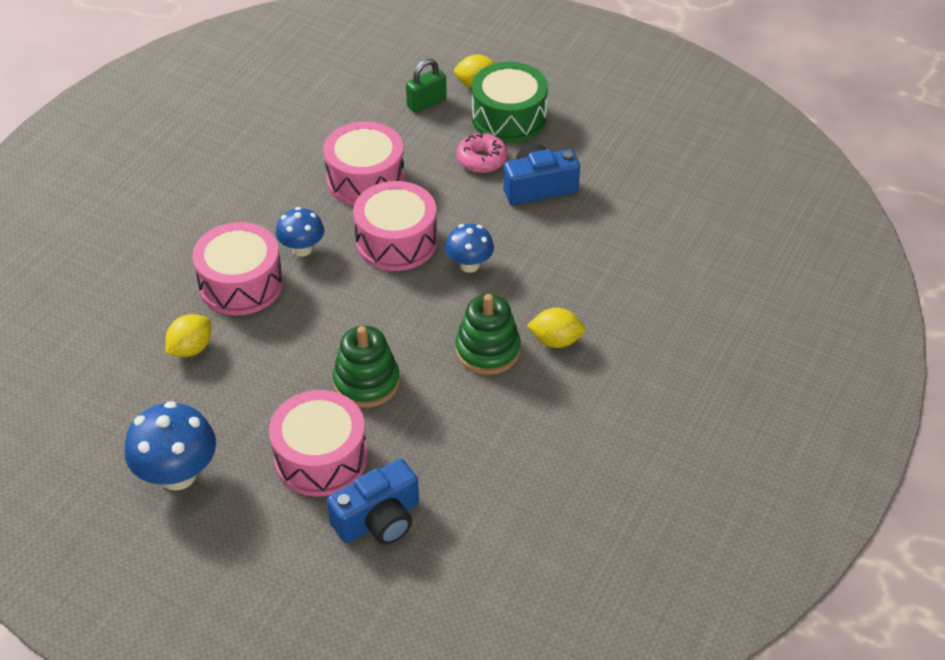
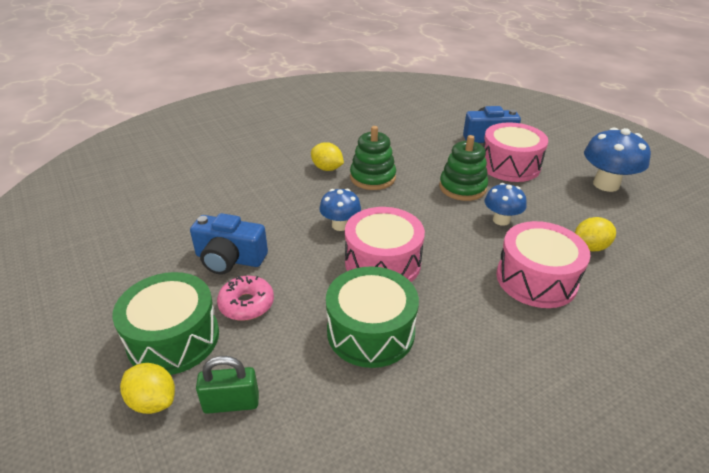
camera: 150 degrees left, 10 degrees down
blue mushroom [276,207,324,257] -> blue mushroom moved to [485,183,527,226]
pink drum [323,121,405,206] -> green drum [326,266,419,368]

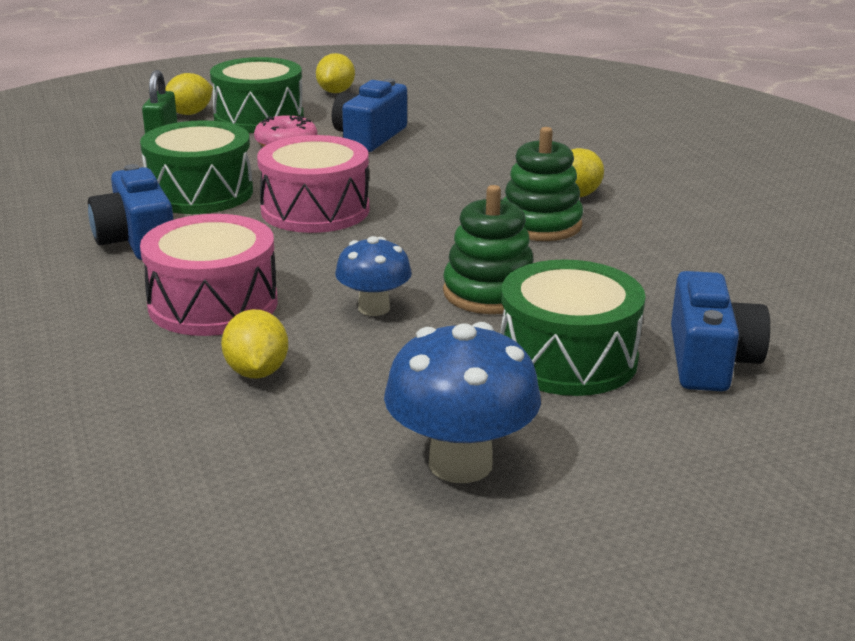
camera: 100 degrees right, 10 degrees down
blue mushroom [319,189,361,231] -> none
pink drum [483,122,548,182] -> green drum [500,259,646,396]
none -> blue camera [88,164,173,260]
none -> yellow lemon [316,53,355,93]

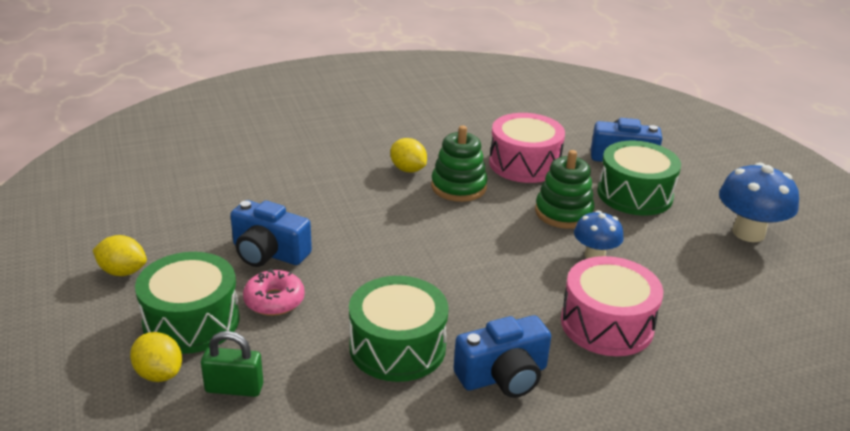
camera: 90 degrees left, 5 degrees up
yellow lemon [221,309,288,378] -> none
pink drum [257,135,369,233] -> pink drum moved to [489,113,565,183]

